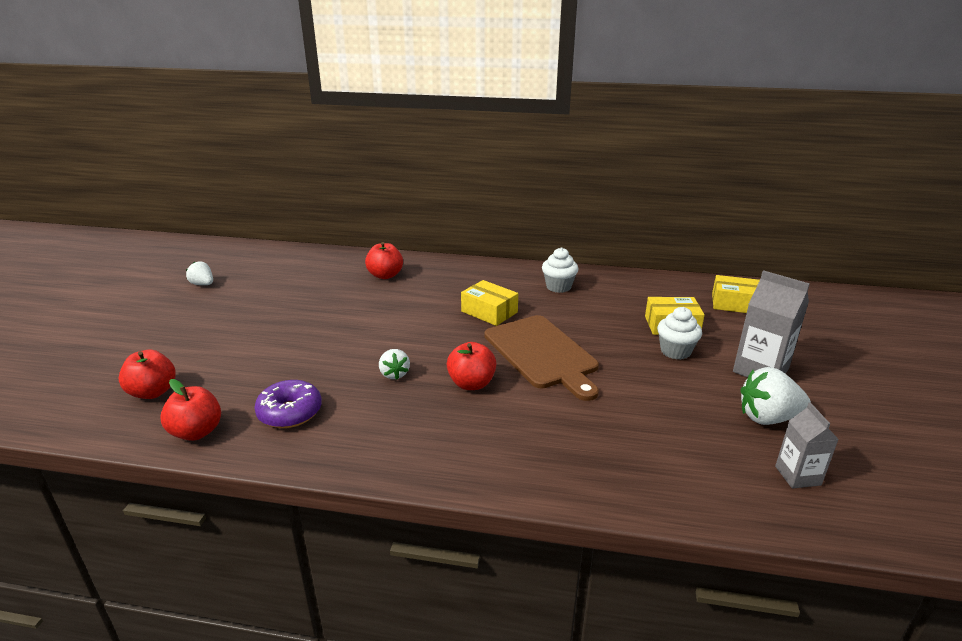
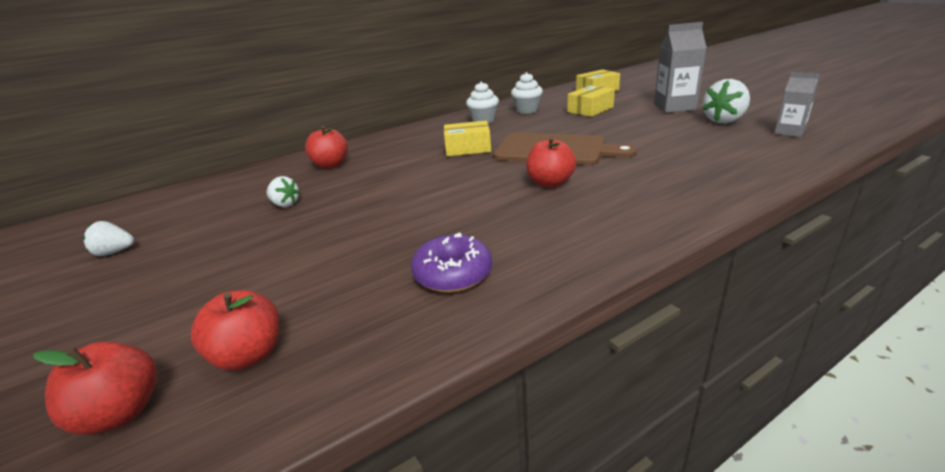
camera: 40 degrees left, 0 degrees up
red apple [160,379,221,441] -> red apple moved to [33,342,157,435]
white strawberry [379,349,410,379] -> white strawberry moved to [267,176,300,207]
white cupcake [657,307,702,360] -> white cupcake moved to [511,72,543,114]

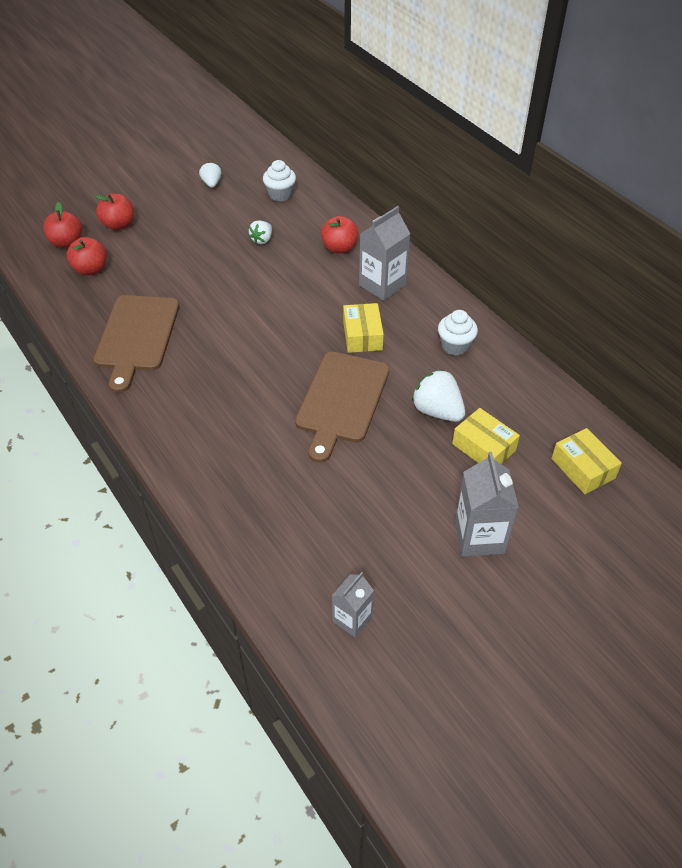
camera: 85 degrees right, 20 degrees up
purple donut [411,233,492,293] -> brown cutting board [94,295,180,393]
white cupcake [511,72,543,114] -> white cupcake moved to [263,160,296,202]
red apple [526,137,576,188] -> red apple moved to [95,193,134,230]
white strawberry [702,79,750,123] -> white strawberry moved to [412,369,465,422]
none -> grey carton [359,206,410,301]

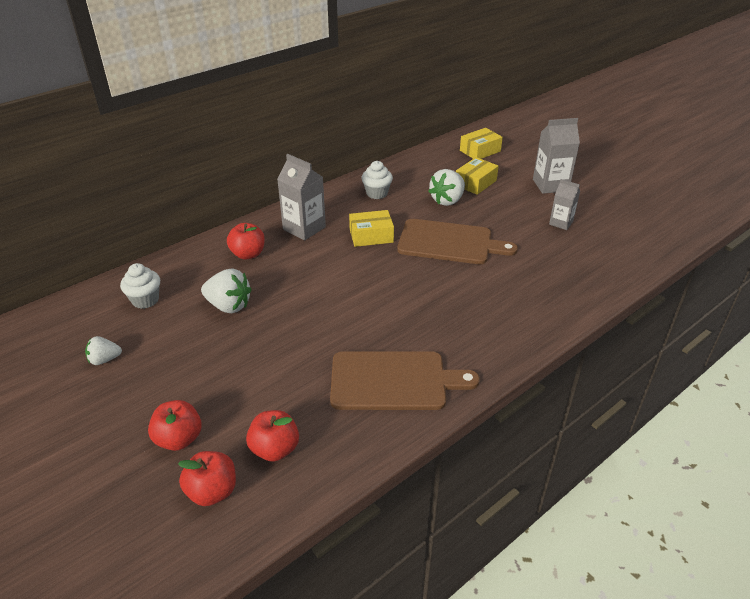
camera: 95 degrees left, 10 degrees down
white strawberry [249,220,272,244] -> white strawberry [201,269,252,313], size x1.68
grey carton [332,572,374,637] -> grey carton moved to [549,179,580,230]

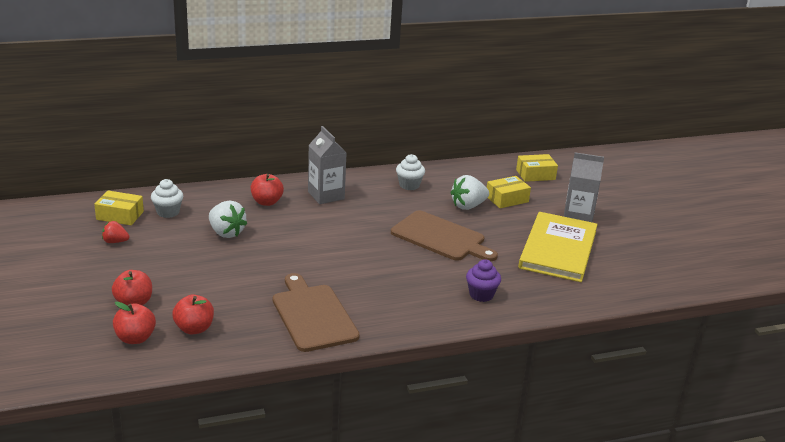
camera: 20 degrees right, 10 degrees down
white strawberry [85,336,122,365] -> red strawberry [102,221,129,243]
brown cutting board [330,351,480,410] -> brown cutting board turned 135 degrees counterclockwise [273,273,360,352]
yellow box [349,210,394,247] -> yellow box moved to [94,191,144,225]
grey carton [549,179,580,230] -> yellow book [518,212,598,282]
none -> purple cupcake [466,259,501,302]

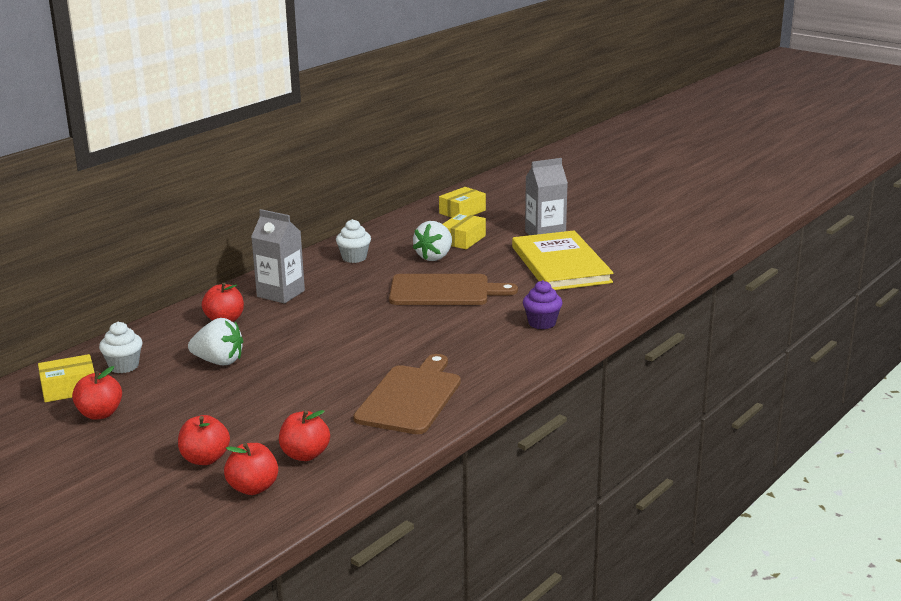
camera: 30 degrees left, 5 degrees down
red strawberry [102,221,129,243] -> red apple [72,366,122,420]
brown cutting board [273,273,360,352] -> brown cutting board turned 75 degrees clockwise [353,354,461,434]

